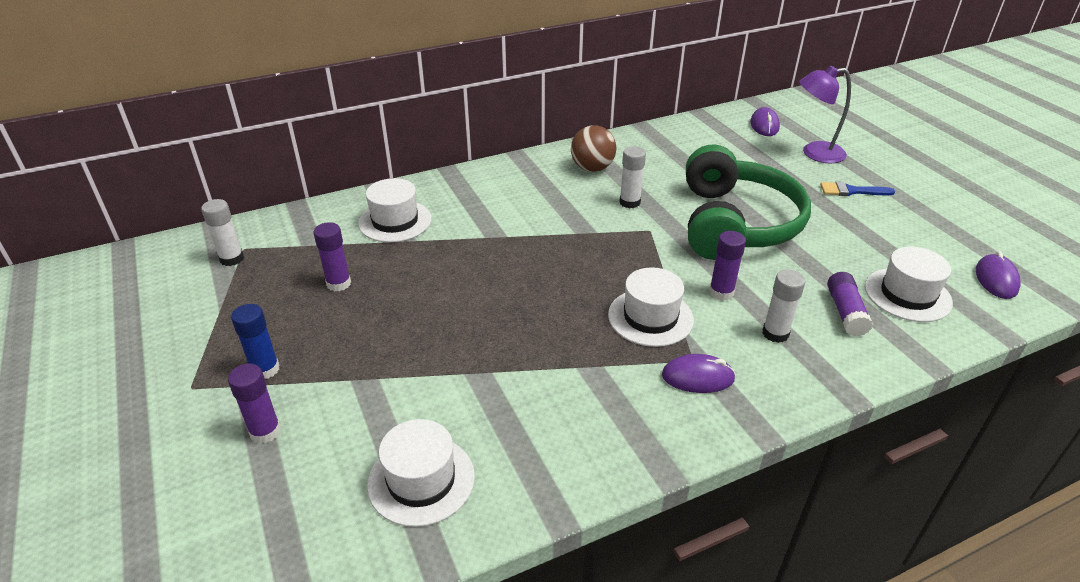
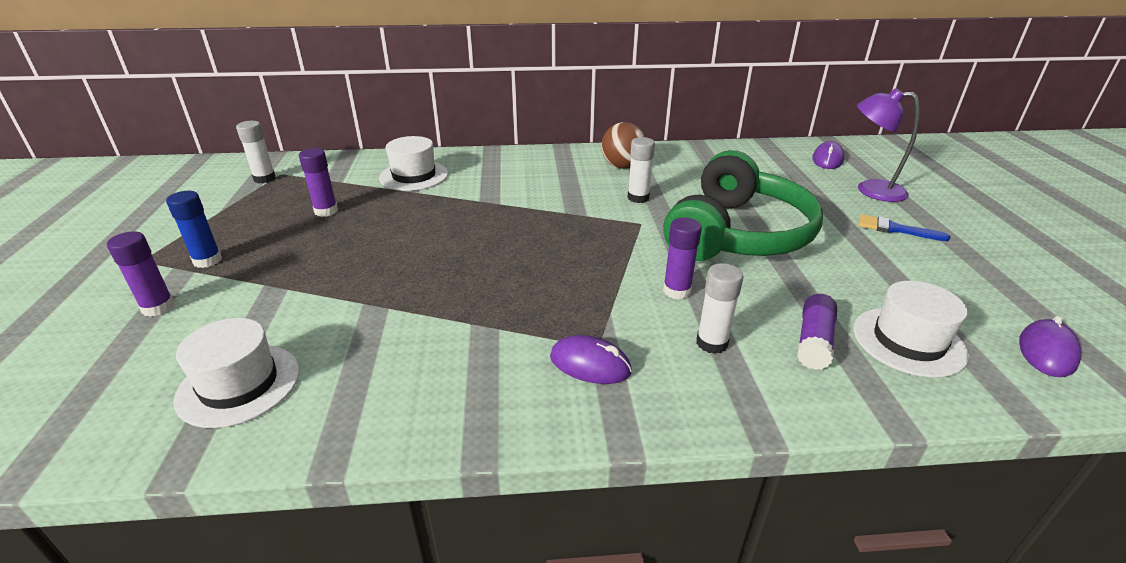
camera: 20 degrees right, 5 degrees down
white hat [608,267,694,347] -> none

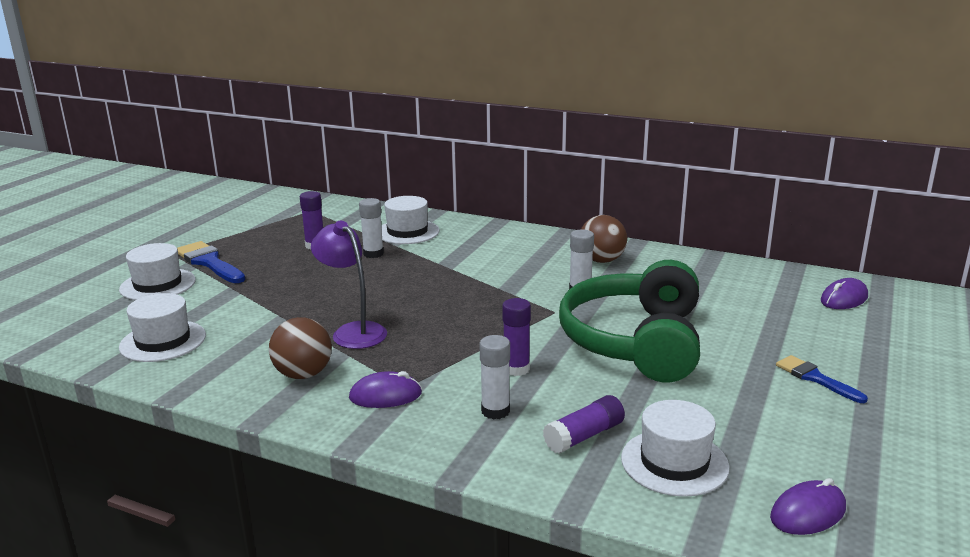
camera: 30 degrees right, 10 degrees down
purple glue stick [107,231,175,317] -> white hat [119,243,196,300]
blue glue stick [166,191,222,268] -> blue brush [177,241,245,283]
white glue stick [236,121,276,183] -> white glue stick moved to [359,198,384,258]
purple mouse [550,335,632,384] -> purple mouse turned 60 degrees counterclockwise [349,371,422,408]
green headphones [663,150,823,261] -> green headphones turned 135 degrees clockwise [559,260,700,382]
purple lamp [857,88,919,202] -> purple lamp moved to [311,221,387,349]
none -> brown ball [269,317,332,379]

